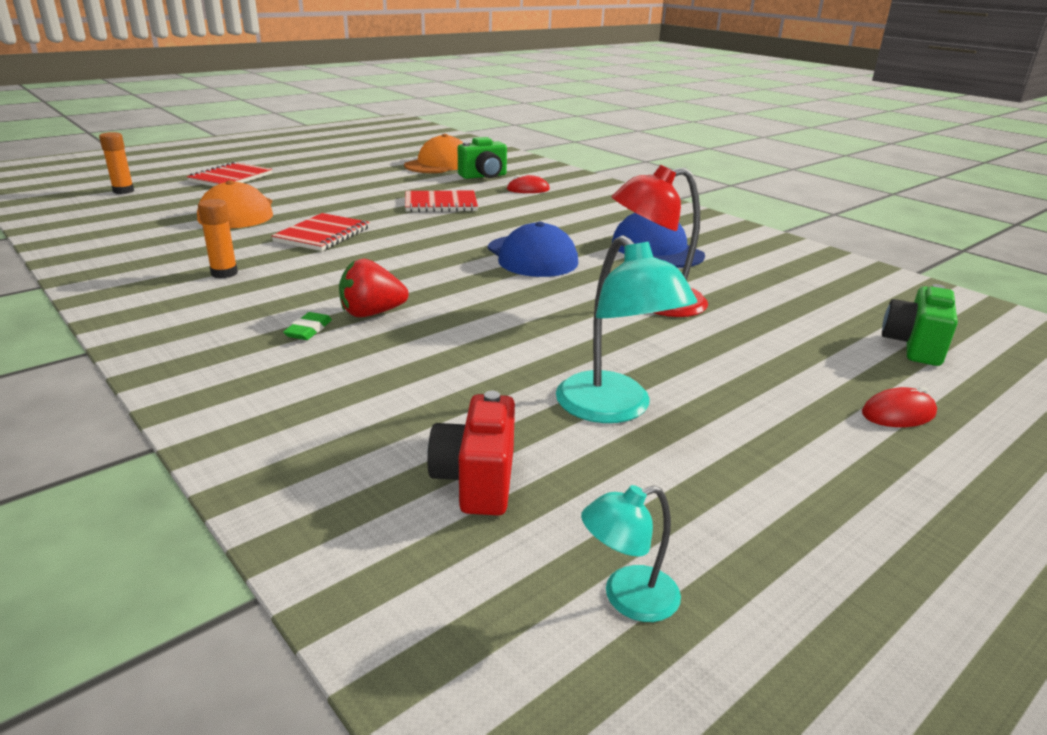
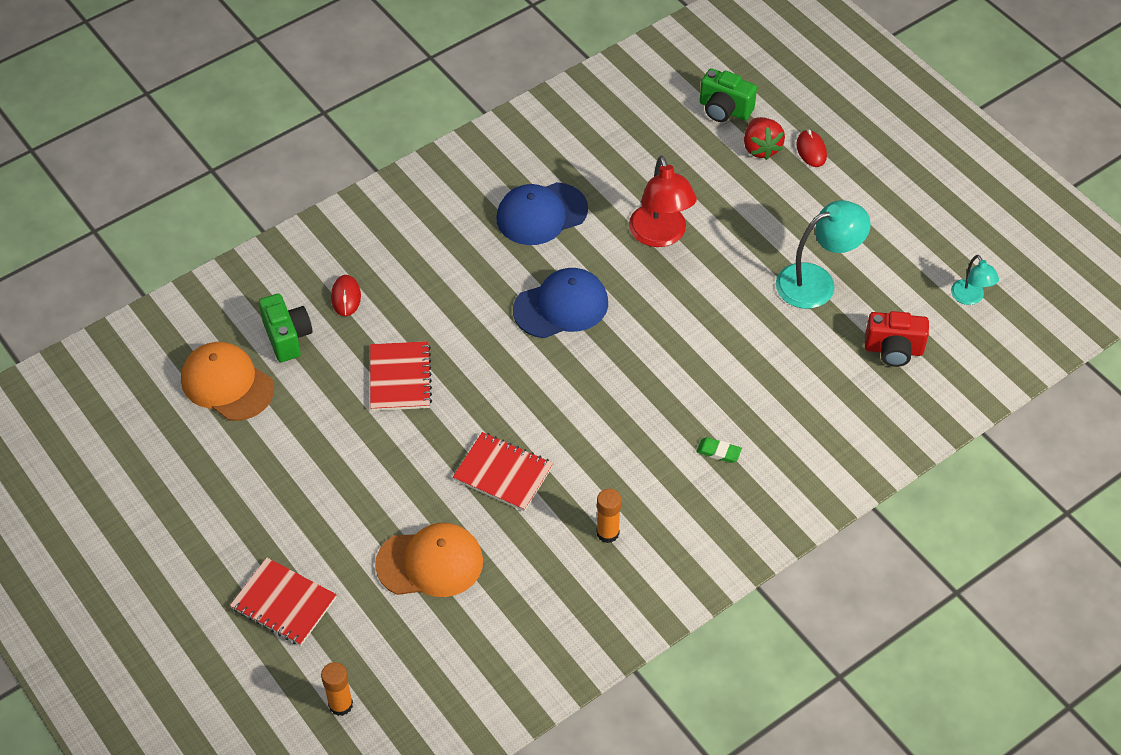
camera: 85 degrees left, 25 degrees up
red strawberry [339,259,409,317] -> red strawberry moved to [744,117,785,160]

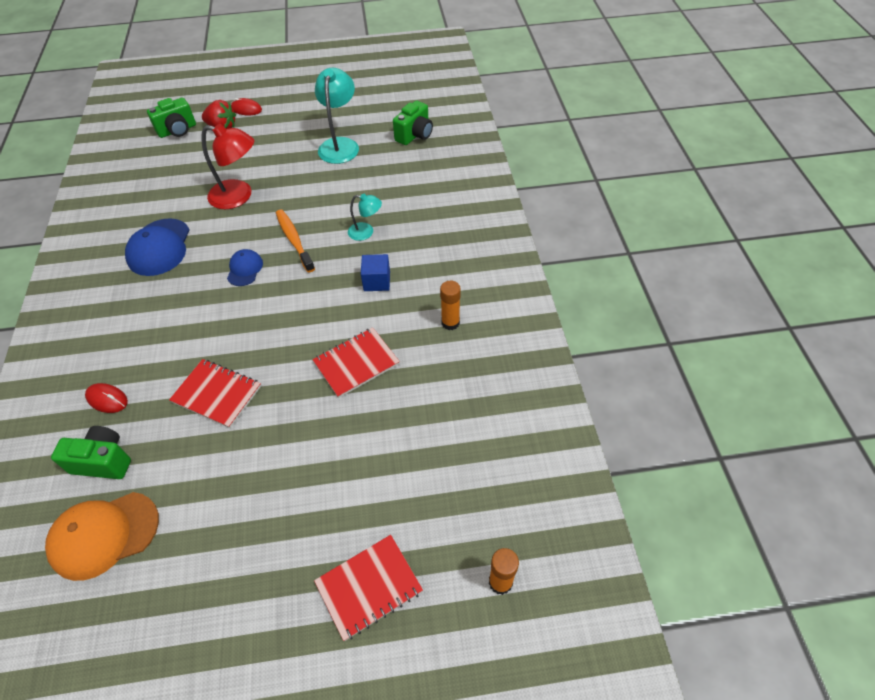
camera: 60 degrees left, 0 degrees up
orange cap [375,523,483,597] -> none
blue cap [513,268,608,338] -> blue cap [227,249,263,286], size x0.56
green eraser [696,437,742,463] -> none
red camera [865,311,929,367] -> green camera [393,101,433,145]
turquoise lamp [951,255,999,305] -> turquoise lamp moved to [348,194,382,241]
none -> orange toothbrush [276,209,315,273]
none -> blue cube [361,254,390,291]

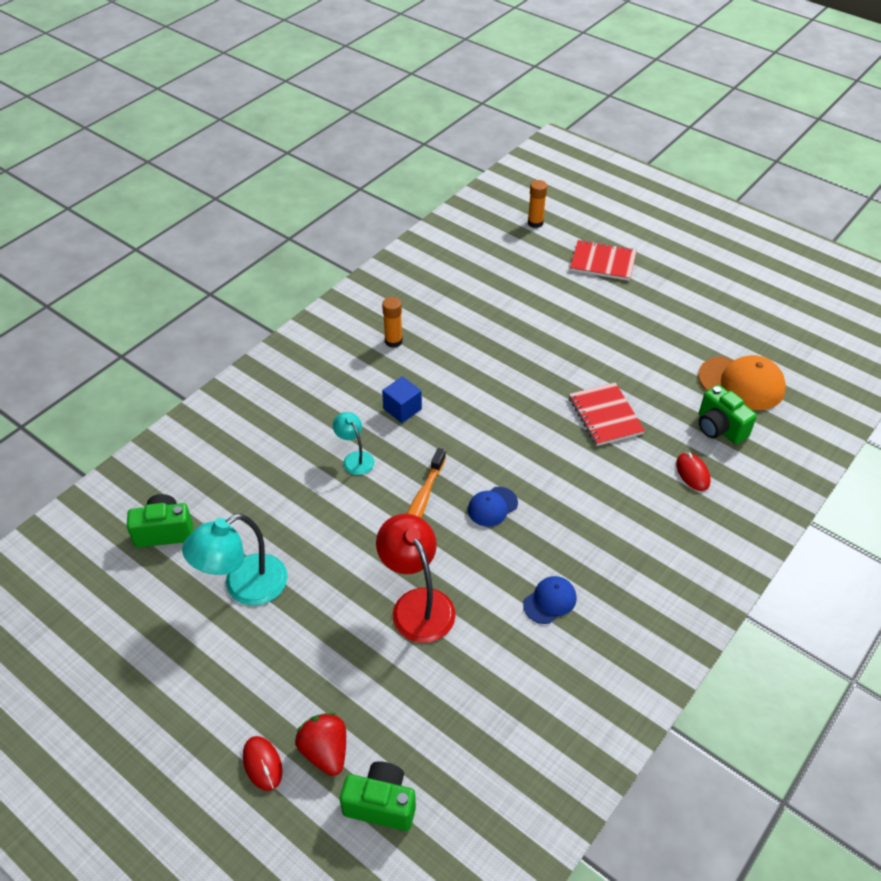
camera: 135 degrees left, 5 degrees down
blue cap [125,218,190,276] -> blue cap [523,576,577,624], size x0.56
red notebook [312,327,400,398] -> none

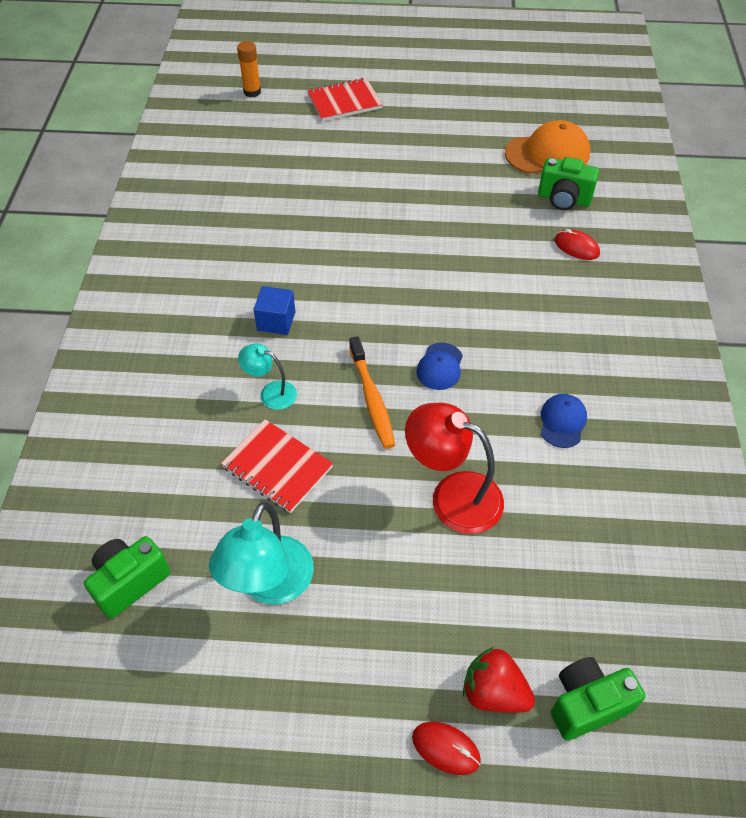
camera: 35 degrees left, 5 degrees up
orange glue stick [382,297,403,348] -> none
red notebook [569,382,645,446] -> red notebook moved to [221,419,333,513]

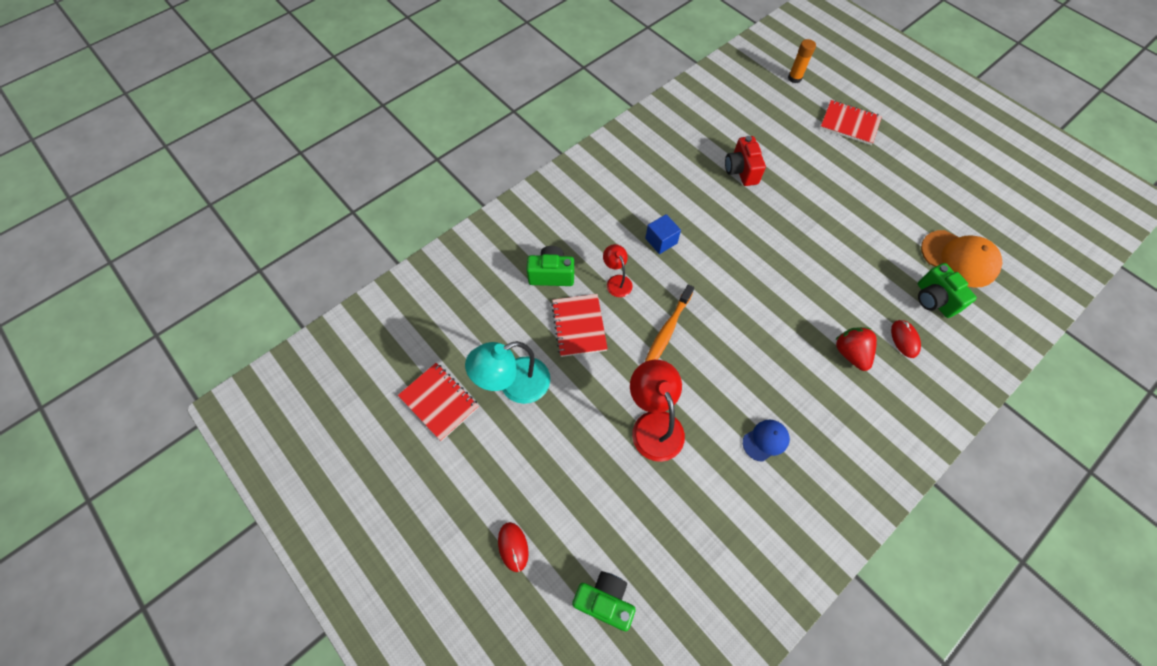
camera: 45 degrees right, 10 degrees up
green camera [84,536,171,619] -> green camera moved to [526,246,574,286]
turquoise lamp [238,343,297,410] -> red lamp [603,244,633,297]
blue cap [416,343,463,390] -> none
red strawberry [463,647,535,713] -> red strawberry moved to [835,327,877,371]
none -> red notebook [398,363,479,441]
none -> red camera [725,136,766,186]

